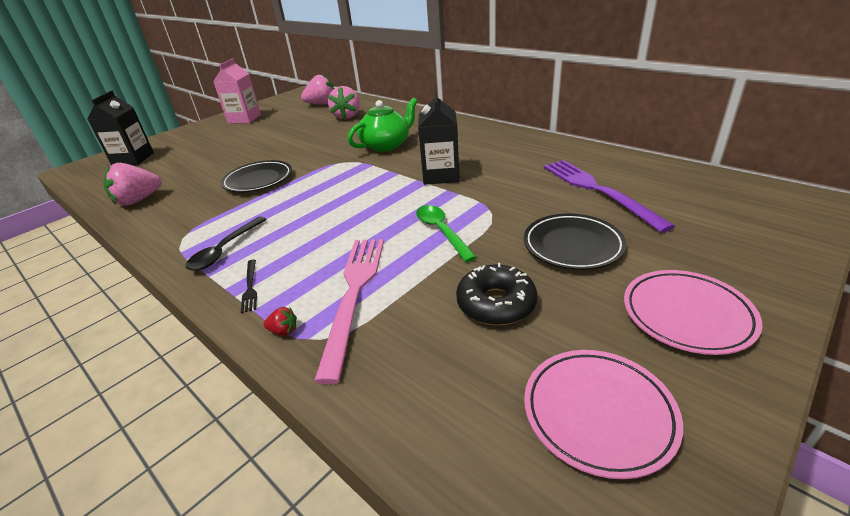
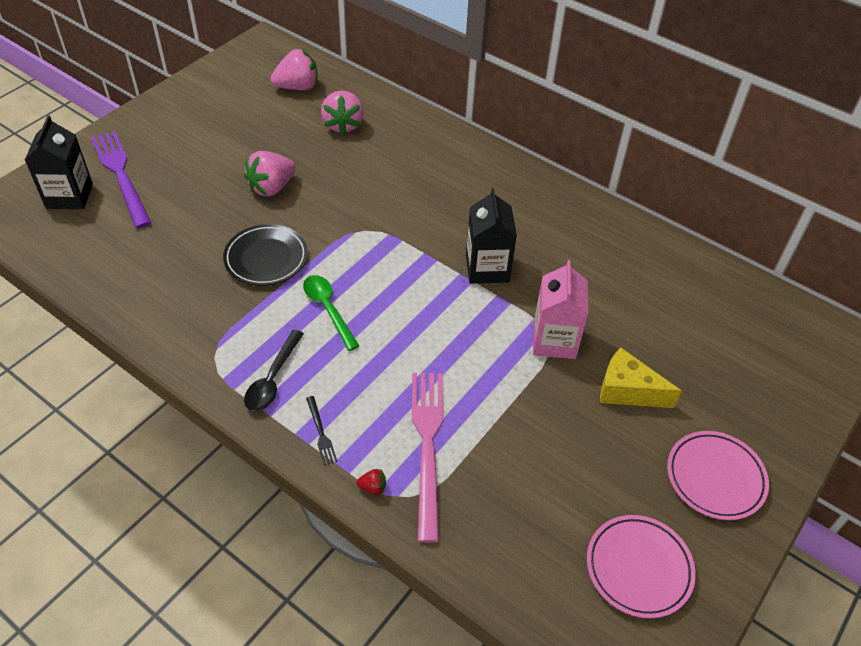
camera: 10 degrees left, 15 degrees up
pink strawberry [103,163,162,206] -> pink strawberry moved to [244,151,296,197]
pink carton [213,58,261,124] -> pink carton moved to [533,260,588,359]
green teapot [348,98,418,152] -> none
green spoon [416,205,477,262] -> green spoon moved to [303,275,359,351]
black donut [456,263,537,325] -> none
black plate [524,214,627,270] -> yellow cheese [600,348,682,408]
purple fork [544,160,675,233] -> purple fork moved to [91,131,151,228]

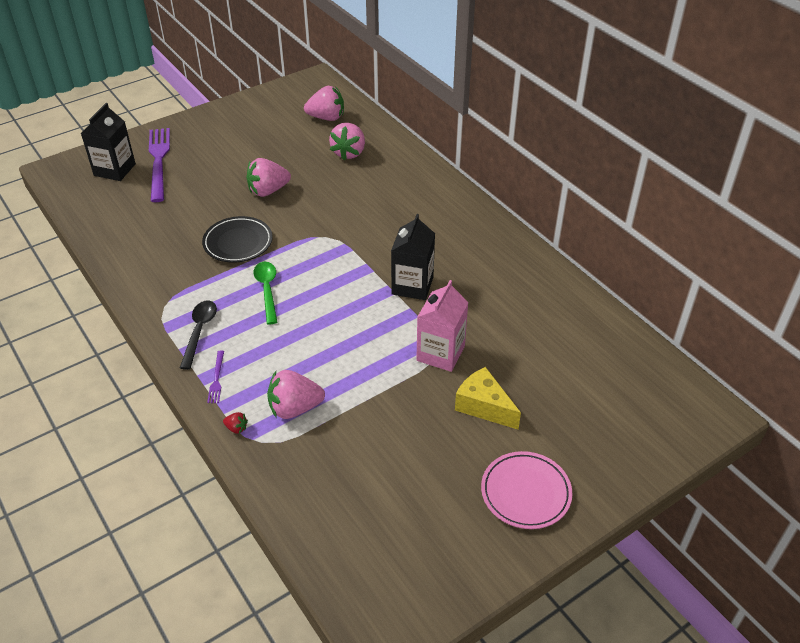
camera: 20 degrees right, 5 degrees down
black spoon [244,330,304,411] -> black spoon turned 150 degrees clockwise [180,300,217,370]
black fork [306,396,338,465] -> purple fork [207,351,224,403]
pink fork [412,373,443,543] -> pink strawberry [267,370,325,419]
pink plate [587,515,696,619] -> none

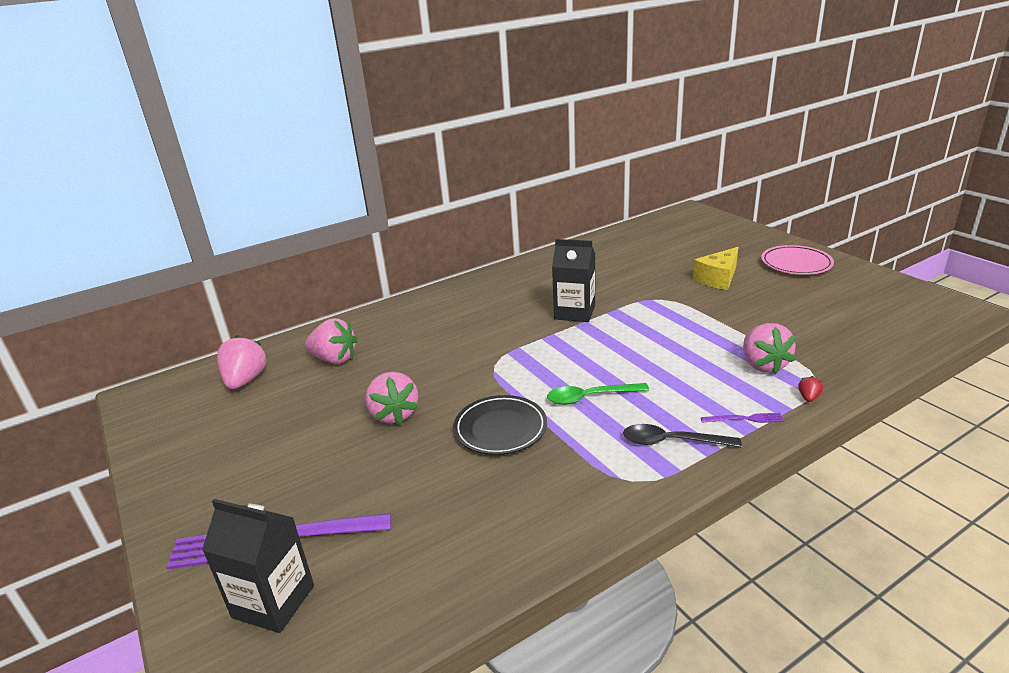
camera: 85 degrees left, 15 degrees down
pink carton [416,280,469,372] -> none

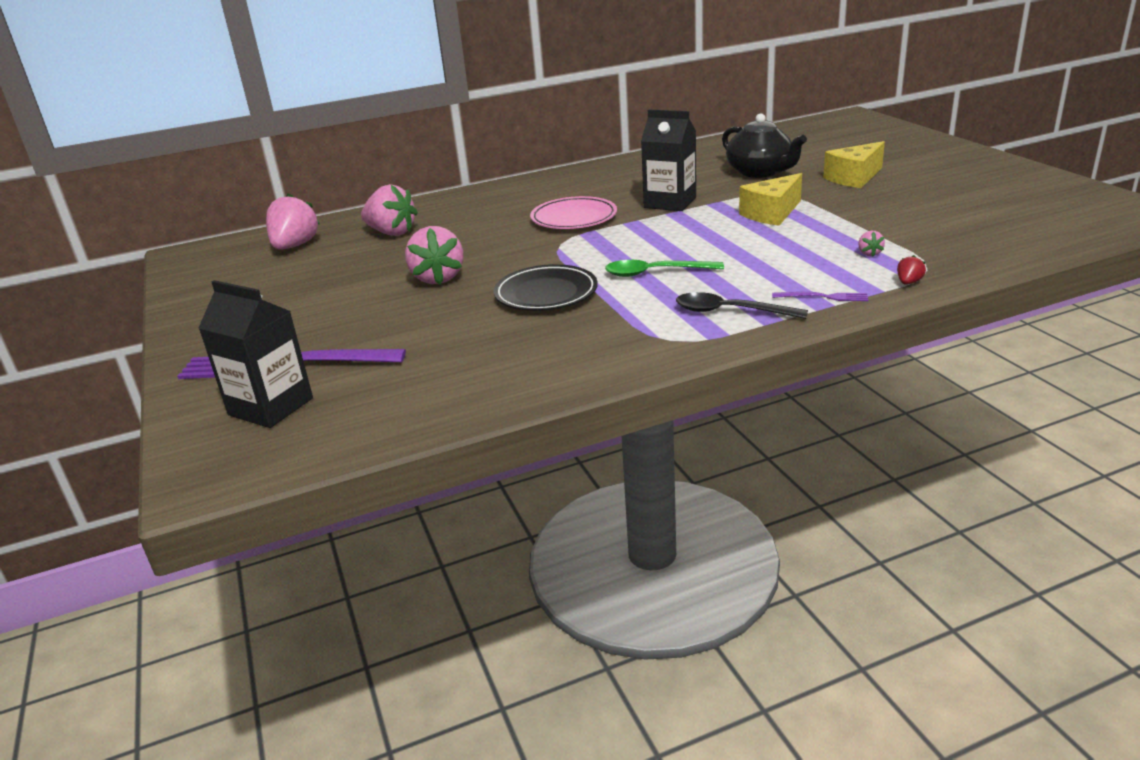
camera: 10 degrees right, 0 degrees up
pink strawberry [743,323,796,374] -> pink strawberry [858,231,885,256], size x0.43
pink plate [761,245,834,275] -> pink plate moved to [530,196,617,229]
none -> black teapot [722,113,807,178]
none -> yellow cheese [739,173,802,226]

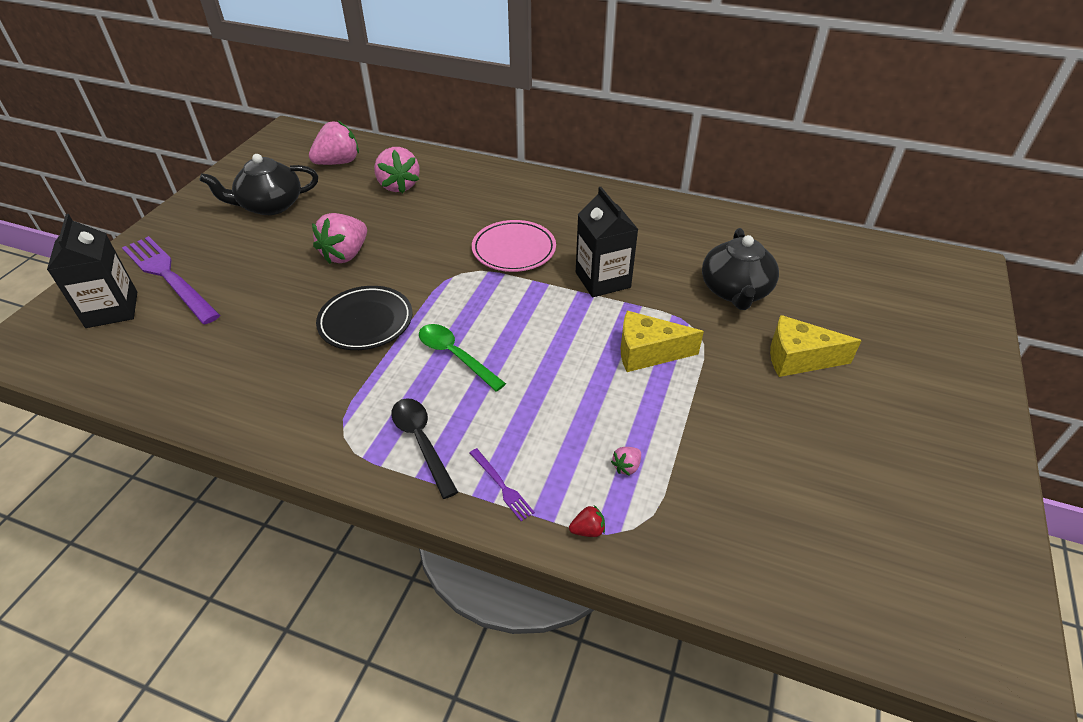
camera: 40 degrees right, 15 degrees up
none -> black teapot [199,154,318,215]

